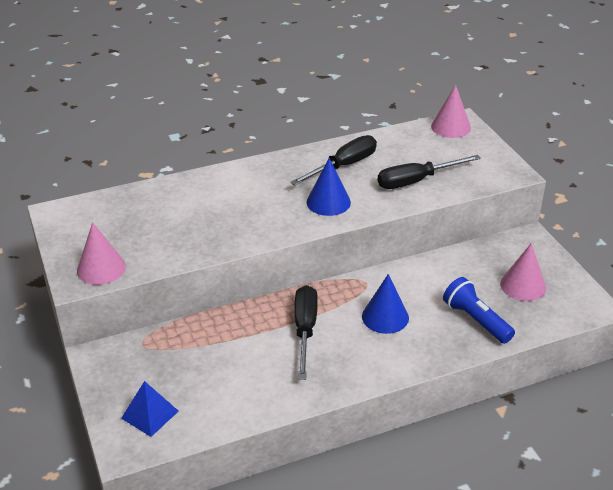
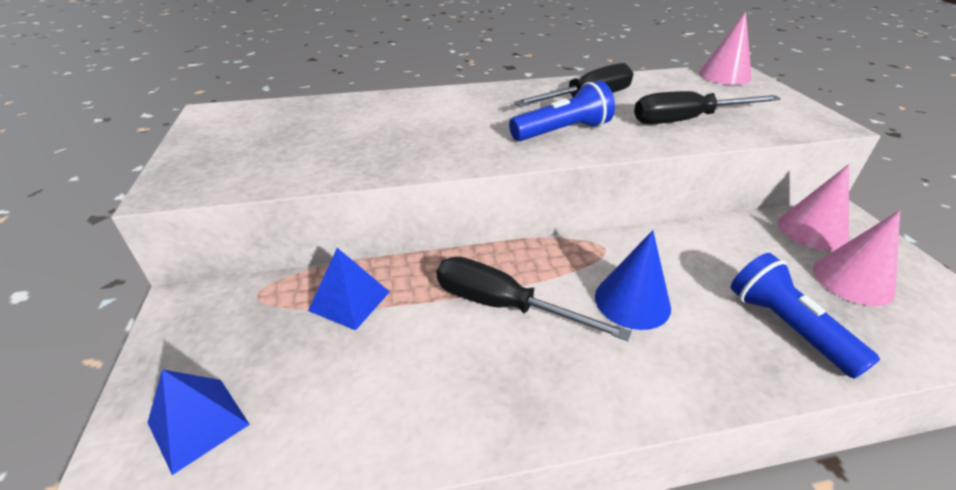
camera: 10 degrees right, 0 degrees up
pink cone [77,222,126,285] -> pink cone moved to [778,164,849,250]
black screwdriver [294,285,318,380] -> black screwdriver turned 75 degrees counterclockwise [436,257,631,341]
blue cone [307,158,351,216] -> blue flashlight [509,81,615,141]
none -> blue pyramid [308,248,390,331]

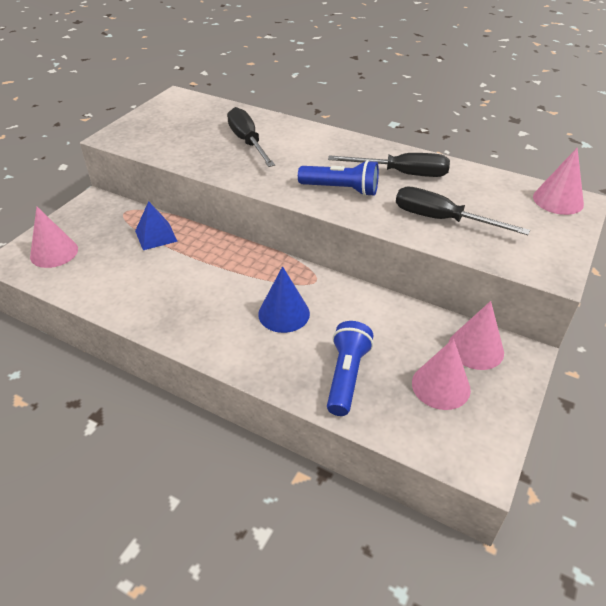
camera: 40 degrees right, 5 degrees up
blue pyramid [148,369,250,475] -> pink cone [30,206,78,268]
black screwdriver [436,257,631,341] -> black screwdriver moved to [227,107,275,167]

